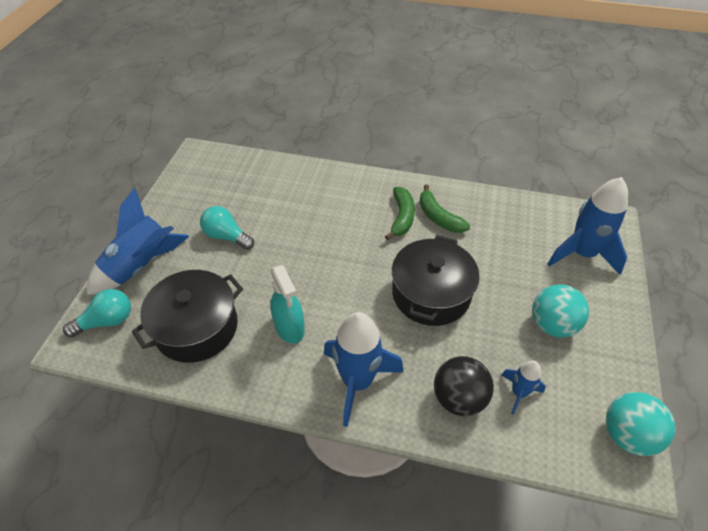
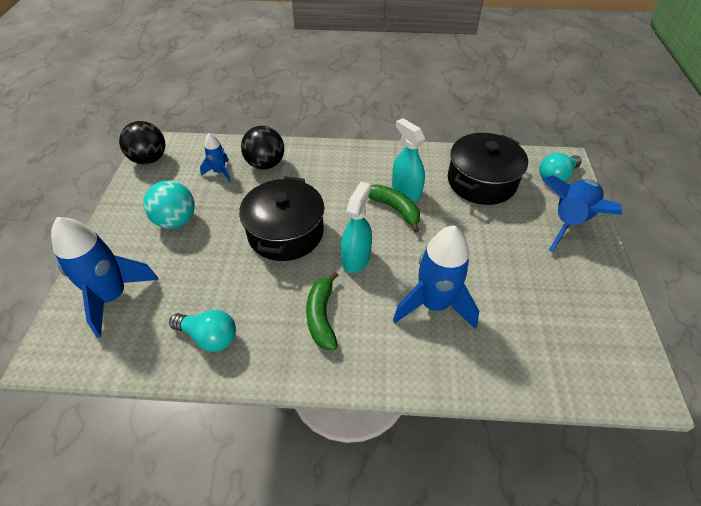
camera: 170 degrees right, 0 degrees up
turquoise light bulb [200,206,254,250] -> turquoise light bulb moved to [169,310,236,352]
blue rocket [324,312,403,427] -> blue rocket moved to [393,225,479,329]
green banana [419,185,470,233] -> green banana moved to [368,185,420,232]
turquoise ball [606,392,675,456] -> black ball [119,121,166,165]
none -> turquoise spray bottle [341,182,372,273]

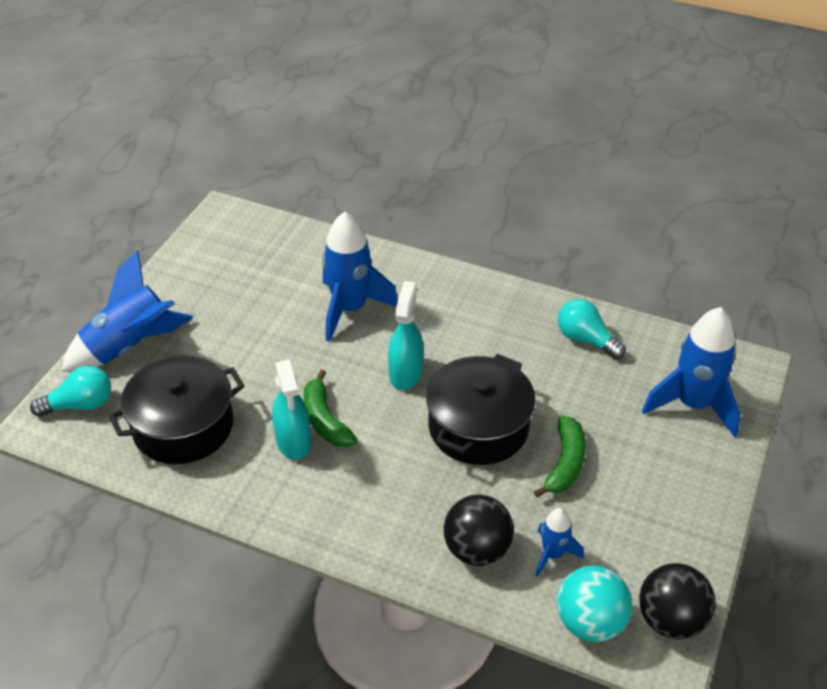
camera: 160 degrees left, 5 degrees down
turquoise ball [143,181,195,229] -> turquoise ball moved to [557,565,632,642]
green banana [306,272,338,350] -> green banana moved to [534,415,586,497]
turquoise spray bottle [341,182,372,273] -> turquoise spray bottle turned 150 degrees clockwise [388,281,423,390]

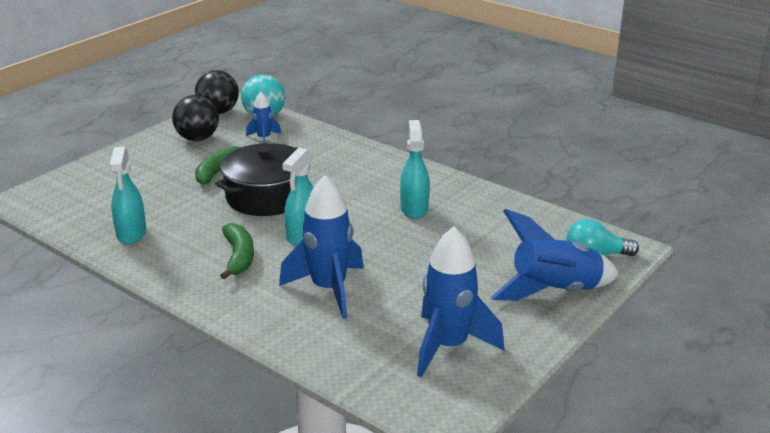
camera: 165 degrees left, 15 degrees down
black pot [109,356,245,464] -> none
green banana [304,370,358,447] -> green banana moved to [220,223,254,280]
black ball [444,495,514,566] -> black ball moved to [172,95,219,141]
turquoise light bulb [558,299,626,359] -> turquoise spray bottle [109,147,146,244]
blue rocket [642,307,741,437] -> blue rocket moved to [417,226,504,377]

